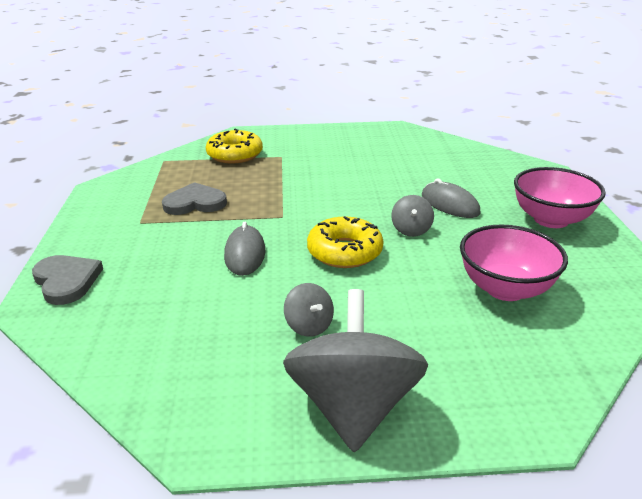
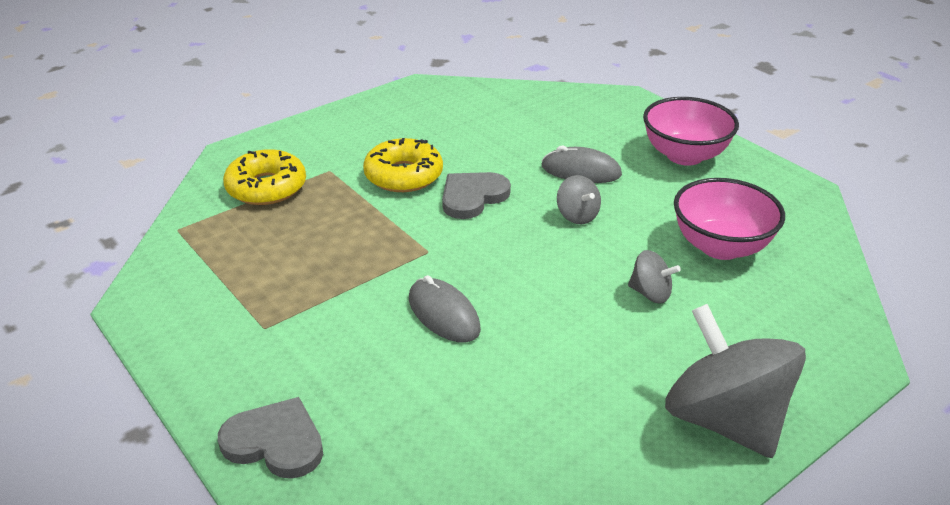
camera: 35 degrees left, 5 degrees up
grey heart [162,182,227,215] -> grey heart moved to [442,172,511,219]
grey spinning top [284,283,334,337] -> grey spinning top moved to [628,250,681,304]
yellow donut [307,216,383,268] -> yellow donut moved to [363,138,443,192]

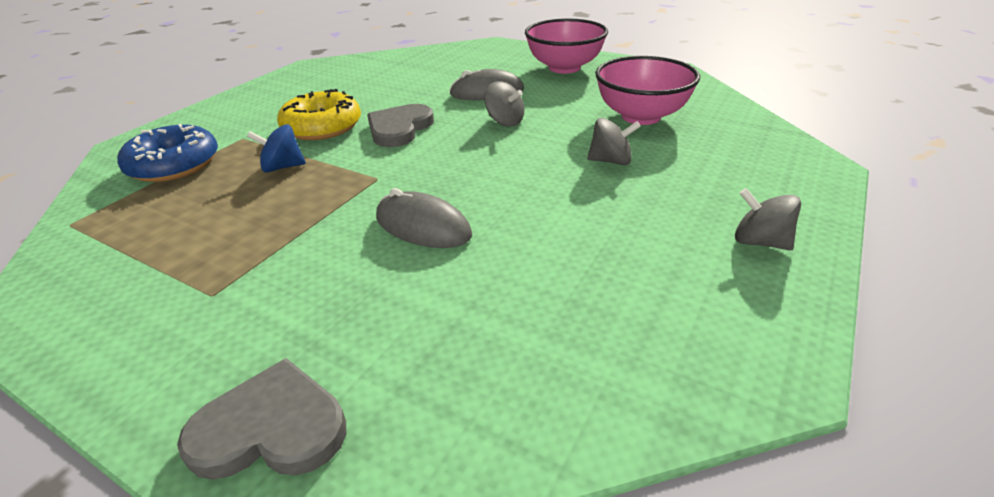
camera: 20 degrees left, 0 degrees up
yellow donut [223,149,306,205] -> blue donut [117,124,218,182]
grey spinning top [665,304,806,458] -> grey spinning top [735,188,801,250], size x0.45
none -> blue spinning top [247,124,306,173]

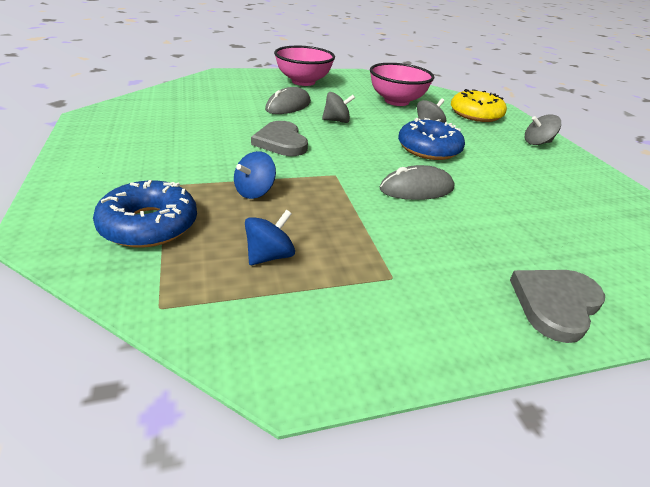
camera: 50 degrees left, 0 degrees up
yellow donut [277,89,361,140] -> yellow donut moved to [451,89,507,122]
none -> blue spinning top [245,210,295,265]
none -> blue donut [398,118,465,160]

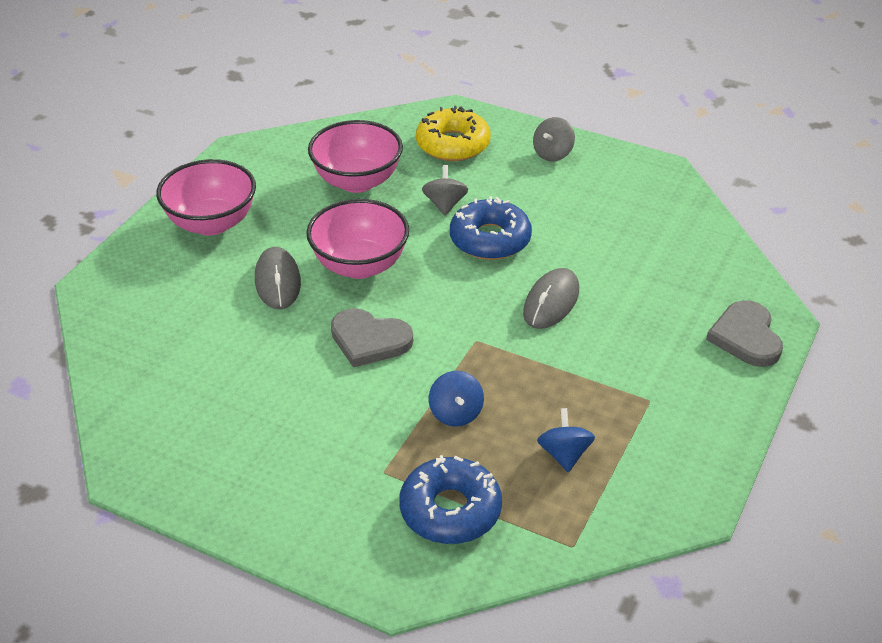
camera: 45 degrees left, 5 degrees up
grey spinning top [322,92,355,123] -> pink bowl [306,199,409,279]

